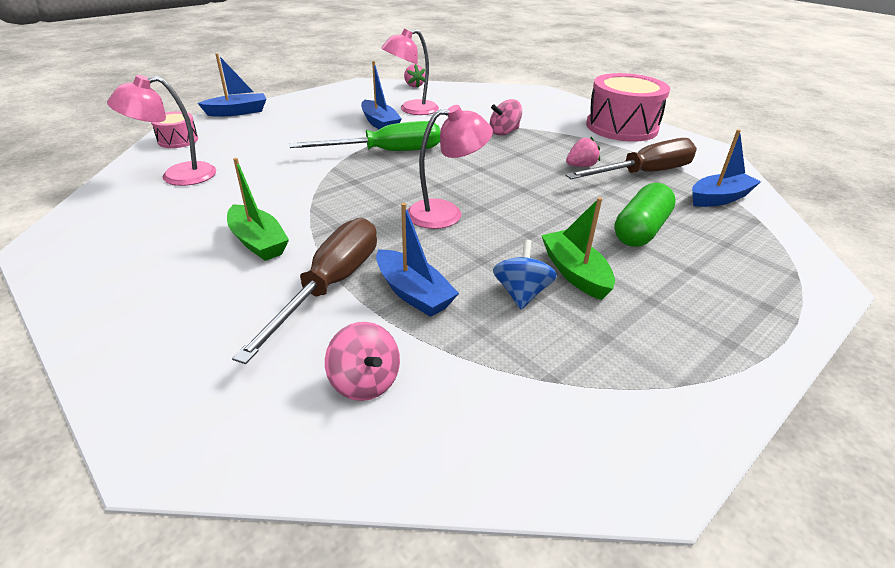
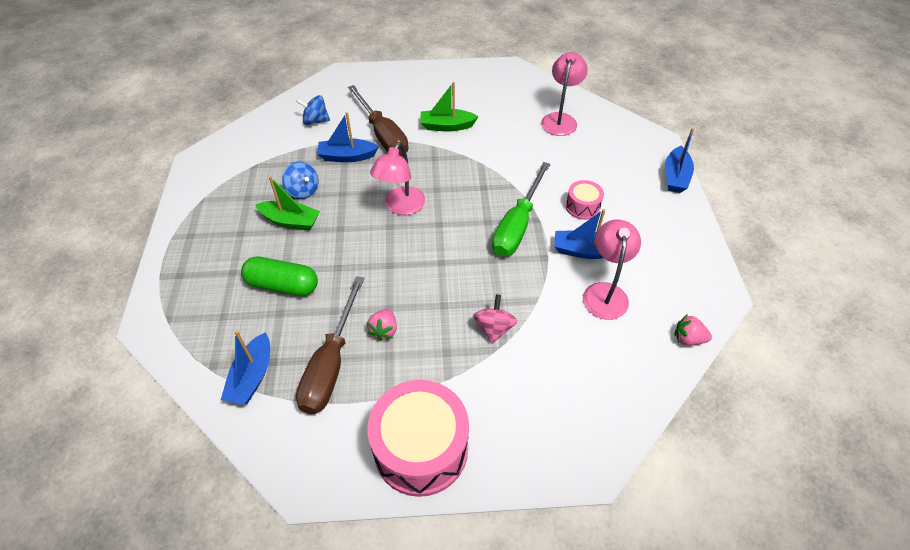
camera: 130 degrees right, 15 degrees up
pink drum [151,111,198,148] -> pink drum moved to [566,180,604,220]
pink spinning top [325,322,400,401] -> blue spinning top [296,95,330,125]
green capsule [614,183,676,247] -> green capsule turned 60 degrees counterclockwise [241,257,318,296]

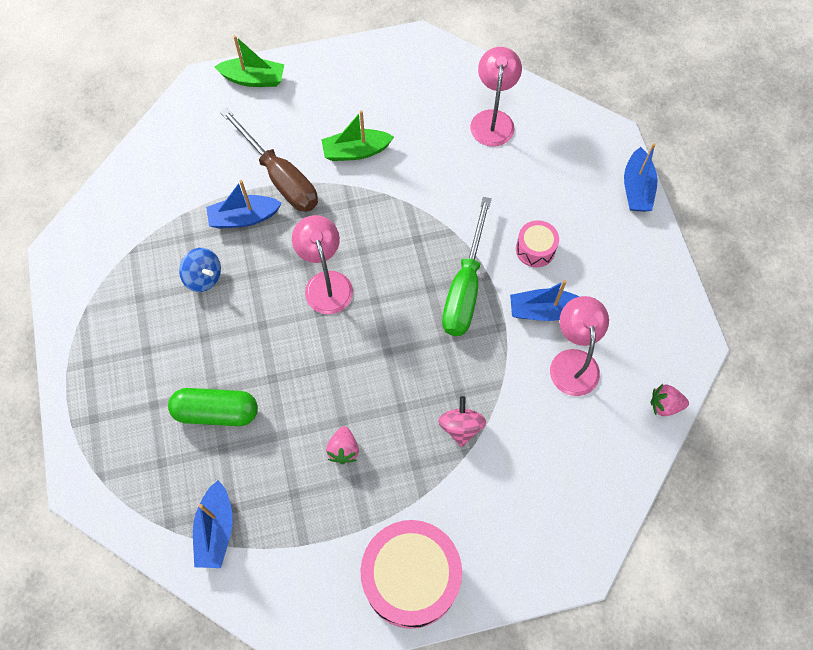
camera: 10 degrees left, 15 degrees up
green boat [255,176,320,231] -> green boat moved to [214,35,284,87]
blue spinning top [296,95,330,125] -> none
brown screwdriver [296,276,364,414] -> none
pink lamp [370,142,425,215] -> pink lamp turned 150 degrees clockwise [292,215,353,314]

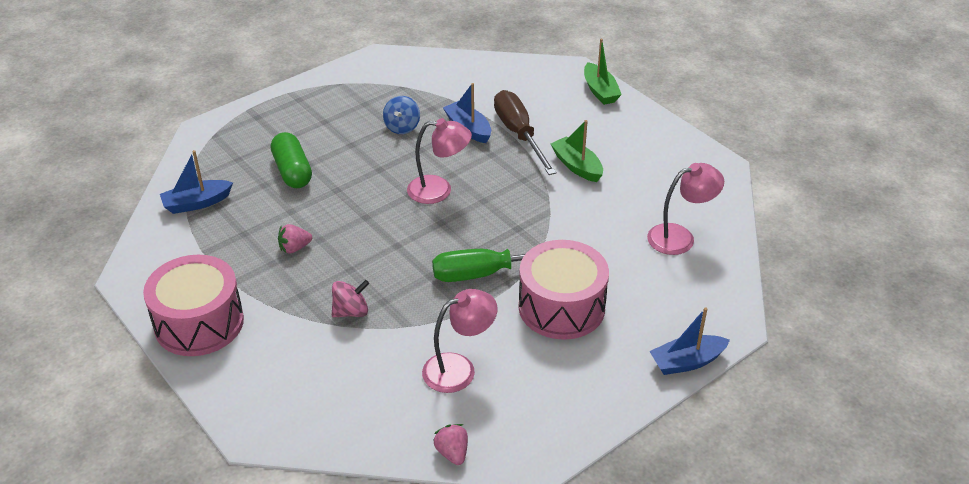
camera: 65 degrees right, 25 degrees down
brown screwdriver [220,108,318,212] -> brown screwdriver turned 135 degrees clockwise [494,90,557,175]
pink lamp [292,215,353,314] -> pink lamp turned 45 degrees clockwise [407,118,472,204]
blue boat [510,280,580,321] -> none
pink drum [516,220,559,267] -> pink drum [518,240,609,340], size x2.07

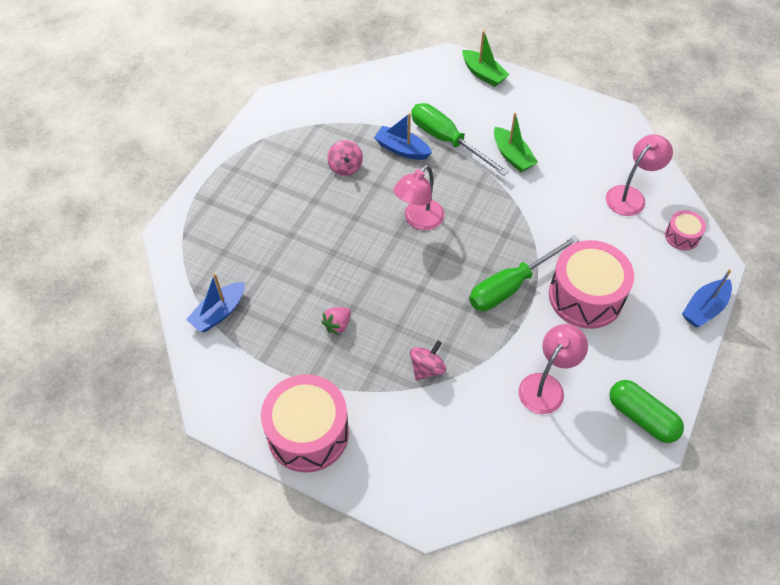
camera: 25 degrees left, 15 degrees up
green capsule [271,132,312,188] -> green capsule moved to [609,380,684,443]
blue spinning top [383,96,420,134] -> pink spinning top [327,140,363,176]
pink lamp [407,118,472,204] -> pink lamp turned 150 degrees clockwise [394,165,444,230]
pink strawberry [433,424,468,465] -> none
brown screwdriver [494,90,557,175] -> green screwdriver [411,103,509,176]
green boat [551,120,603,182] -> green boat turned 150 degrees counterclockwise [494,113,538,172]
none -> pink drum [665,210,706,250]

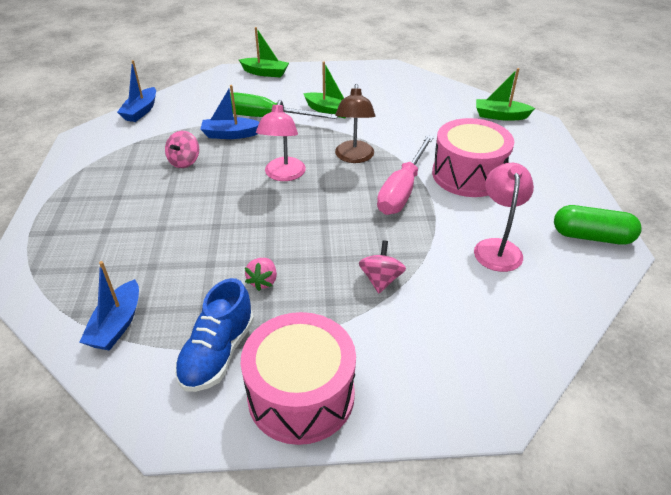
camera: 30 degrees left, 15 degrees down
pink spinning top [327,140,363,176] -> pink spinning top turned 60 degrees clockwise [165,131,199,168]
green screwdriver [469,235,580,311] -> pink screwdriver [377,135,434,215]
pink lamp [606,134,673,216] -> none
pink drum [665,210,706,250] -> green boat [476,68,535,121]
blue boat [682,269,732,327] -> blue boat moved to [117,60,156,122]
none -> blue shoe [174,278,254,392]
none -> brown lamp [335,84,376,163]

